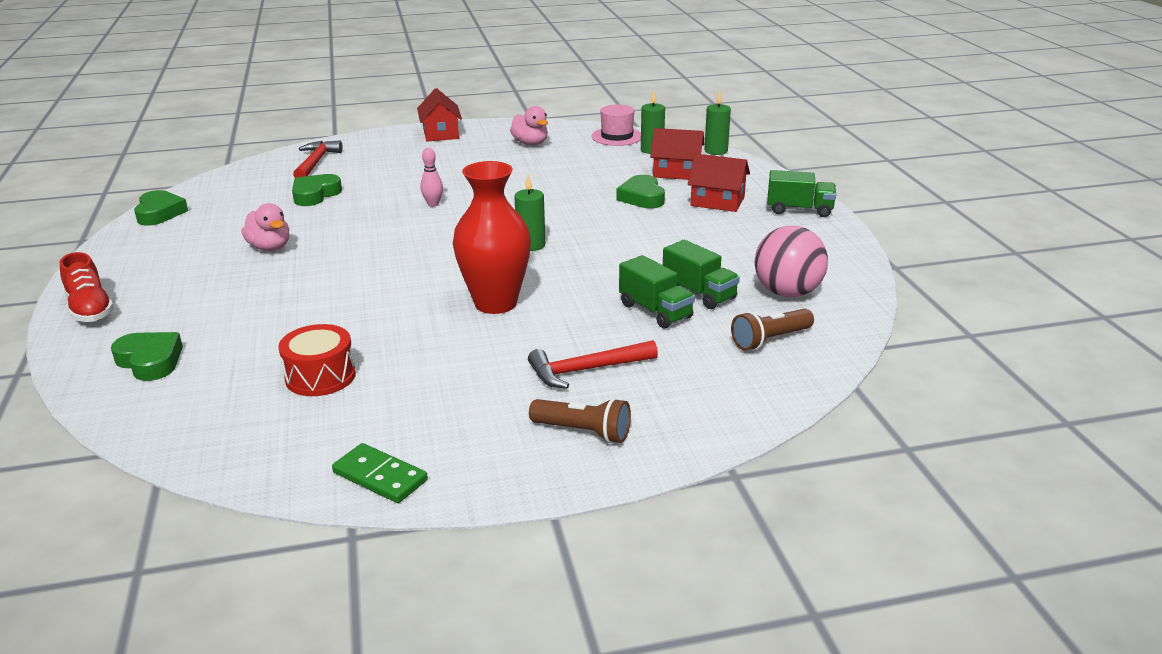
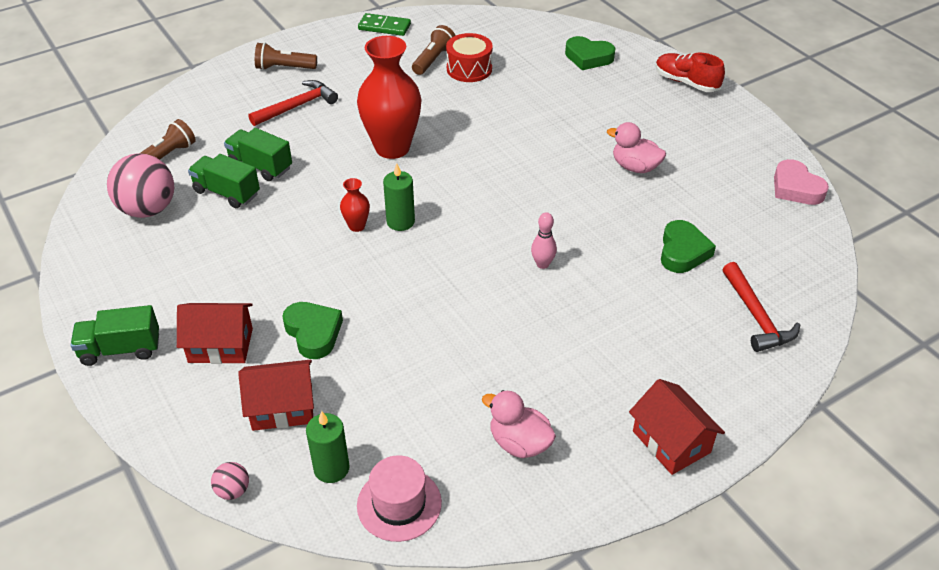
camera: 160 degrees right, 15 degrees up
green heart [134,190,188,226] -> pink heart [774,159,829,205]
green candle [704,91,731,155] -> pink ball [211,462,249,500]
none -> red vase [340,178,370,232]
none -> brown flashlight [412,25,456,75]

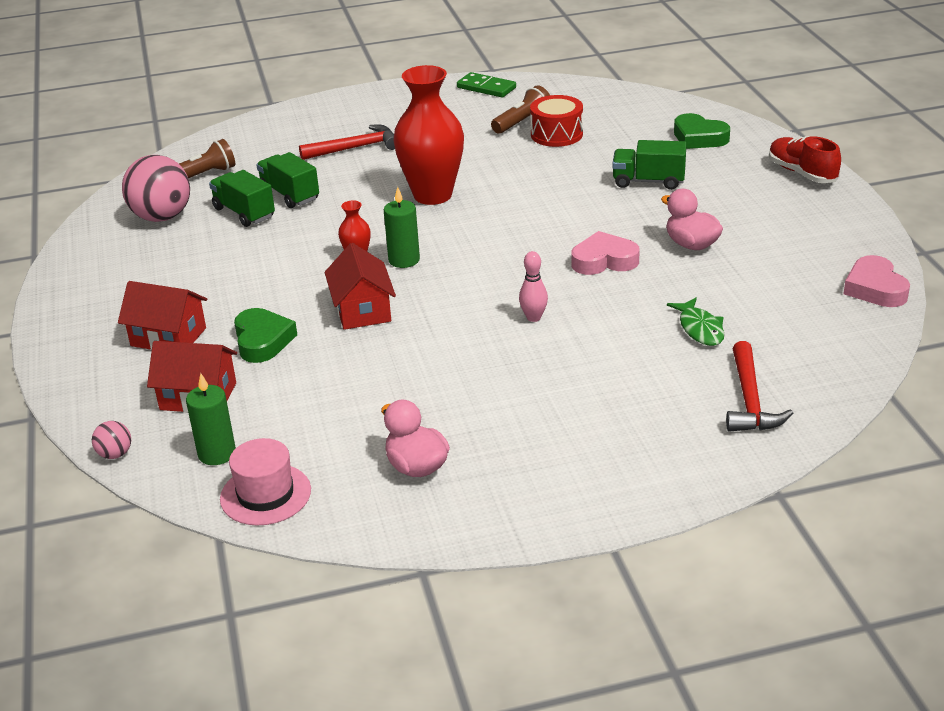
camera: 20 degrees right, 10 degrees down
green truck [70,305,159,366] -> green truck moved to [612,140,687,190]
brown flashlight [255,42,317,70] -> none
red house [629,379,725,475] -> red house moved to [325,243,396,330]
green heart [661,220,716,273] -> green fish [667,297,724,346]
none -> pink heart [571,231,640,275]

